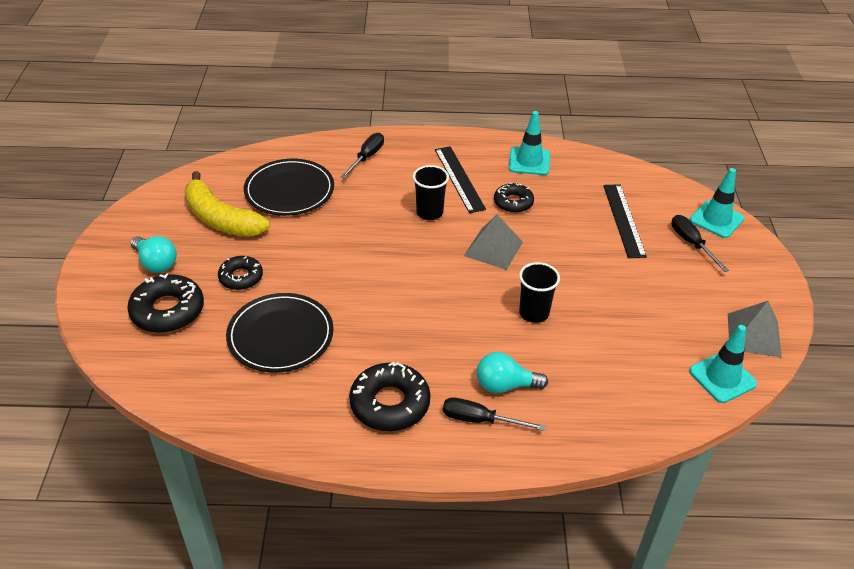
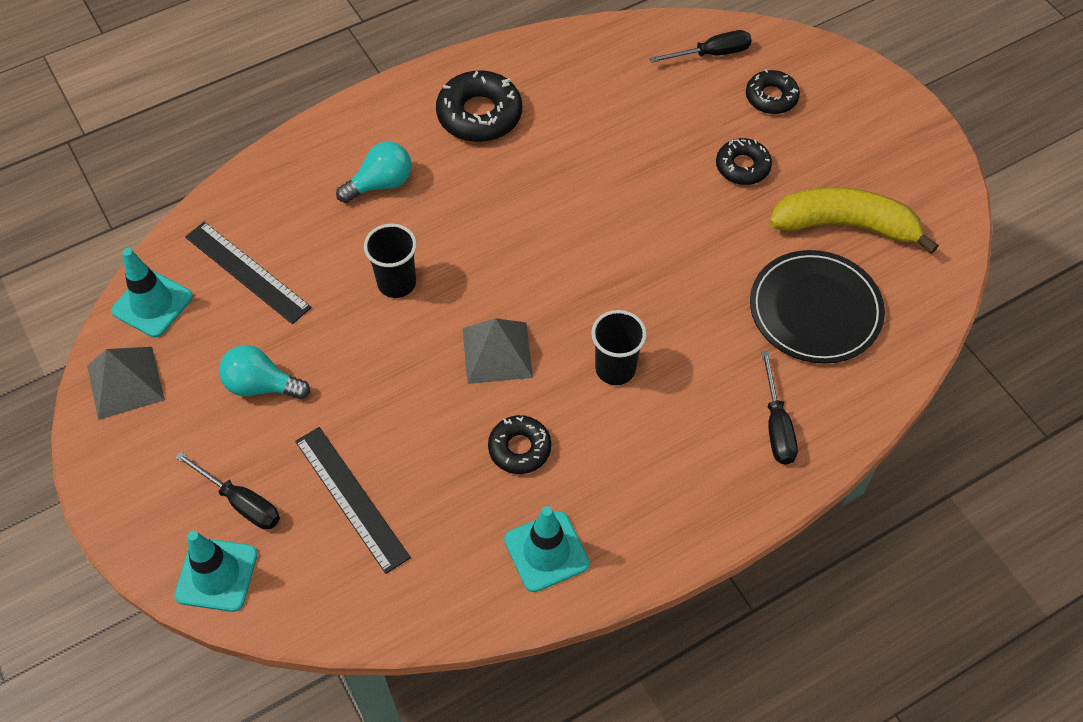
camera: 150 degrees right, 15 degrees up
black donut [127,273,204,333] -> black donut [746,69,800,114], size x0.63
turquoise light bulb [131,236,177,273] -> turquoise light bulb moved to [219,345,310,399]
black plate [226,293,334,372] -> none
black ruler [435,146,486,213] -> black ruler moved to [185,222,312,324]
black screwdriver [443,397,546,431] -> black screwdriver moved to [649,30,752,63]

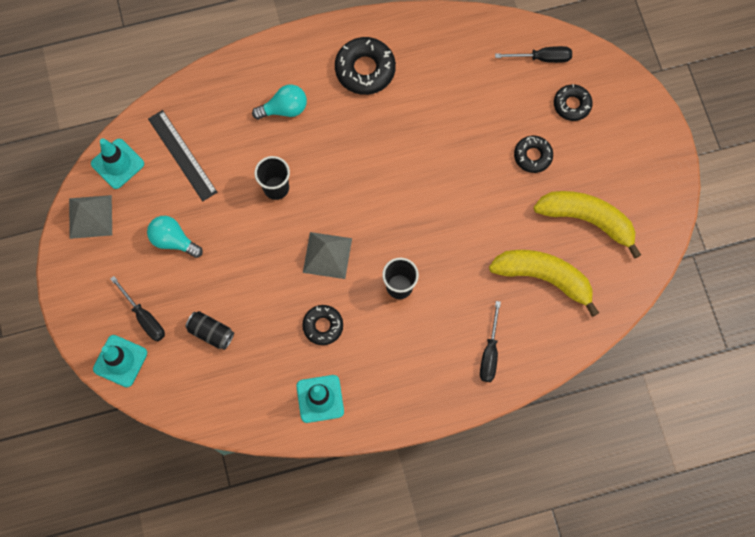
camera: 15 degrees right, 15 degrees up
black ruler [295,427,411,574] -> black can [185,311,234,350]
black plate [750,250,885,364] -> yellow banana [489,250,599,317]

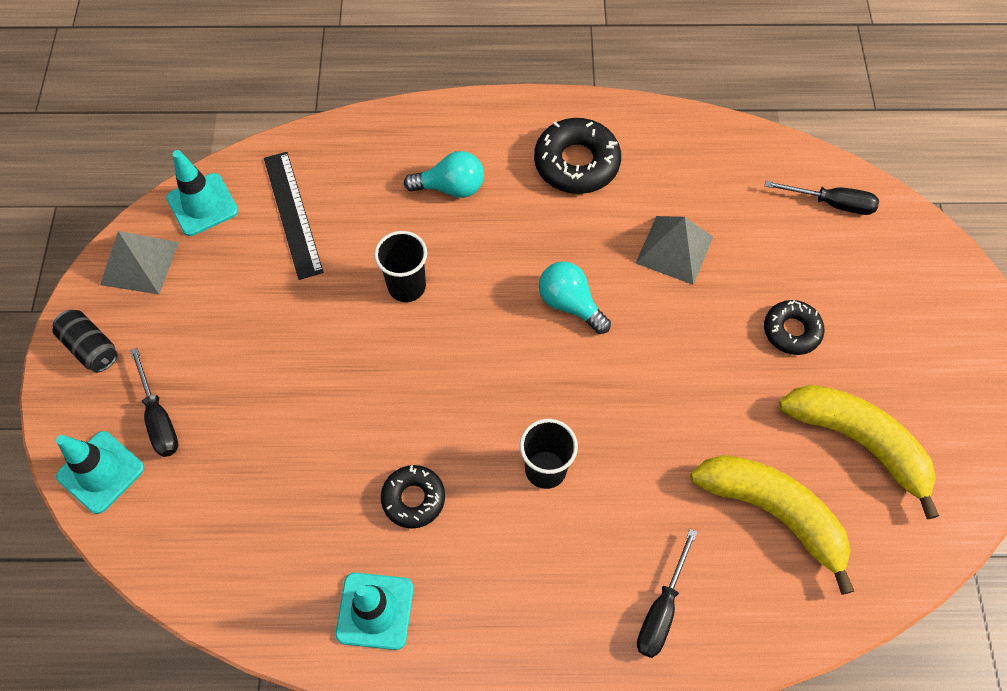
camera: 15 degrees right, 10 degrees down
turquoise light bulb [147,216,203,258] -> turquoise light bulb moved to [539,261,611,334]
black can [185,311,234,350] -> black can moved to [53,310,118,372]
grey pyramid [303,232,352,279] -> grey pyramid moved to [636,216,713,285]
black donut [554,84,593,121] -> none

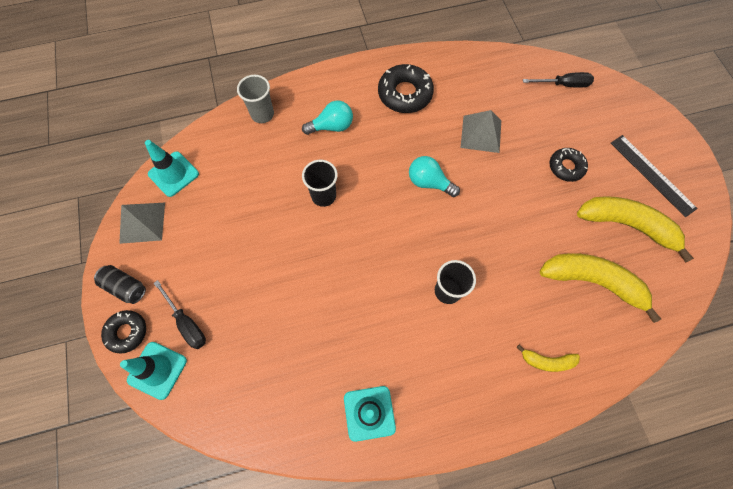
camera: 15 degrees left, 5 degrees up
black ruler [264,152,324,280] -> black ruler moved to [611,135,698,217]
black donut [381,465,445,529] -> black donut moved to [101,310,146,354]
black screwdriver [637,529,697,658] -> yellow banana [516,345,580,372]
none -> grey cup [237,75,274,123]

